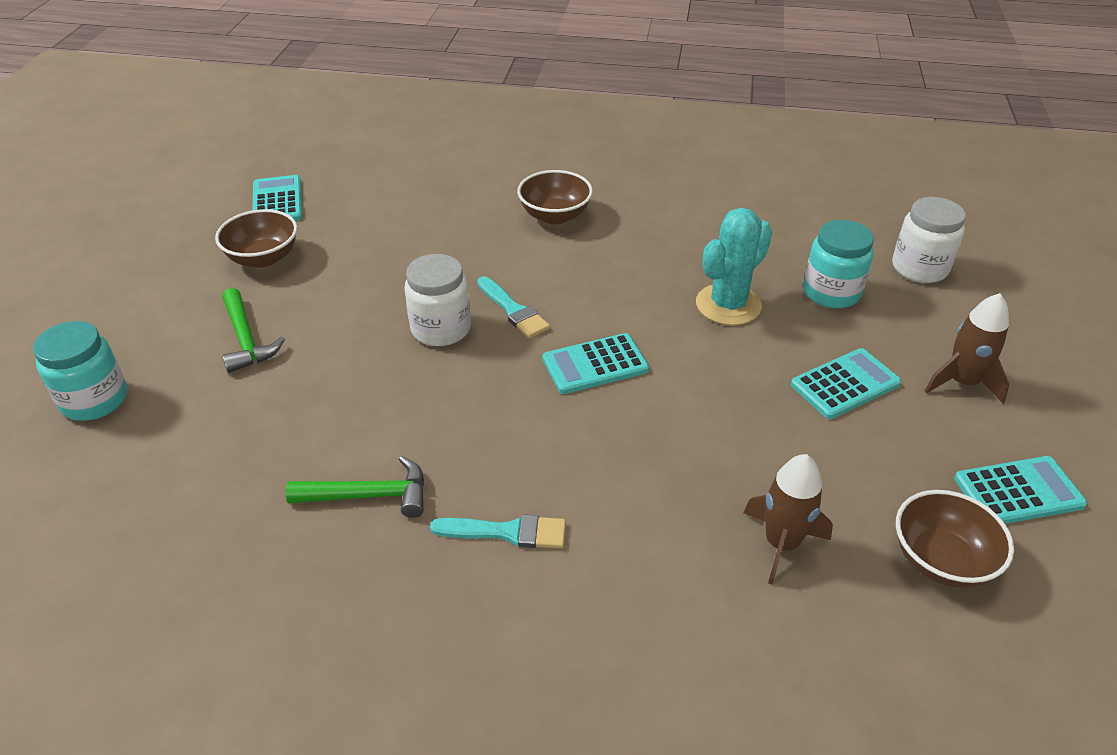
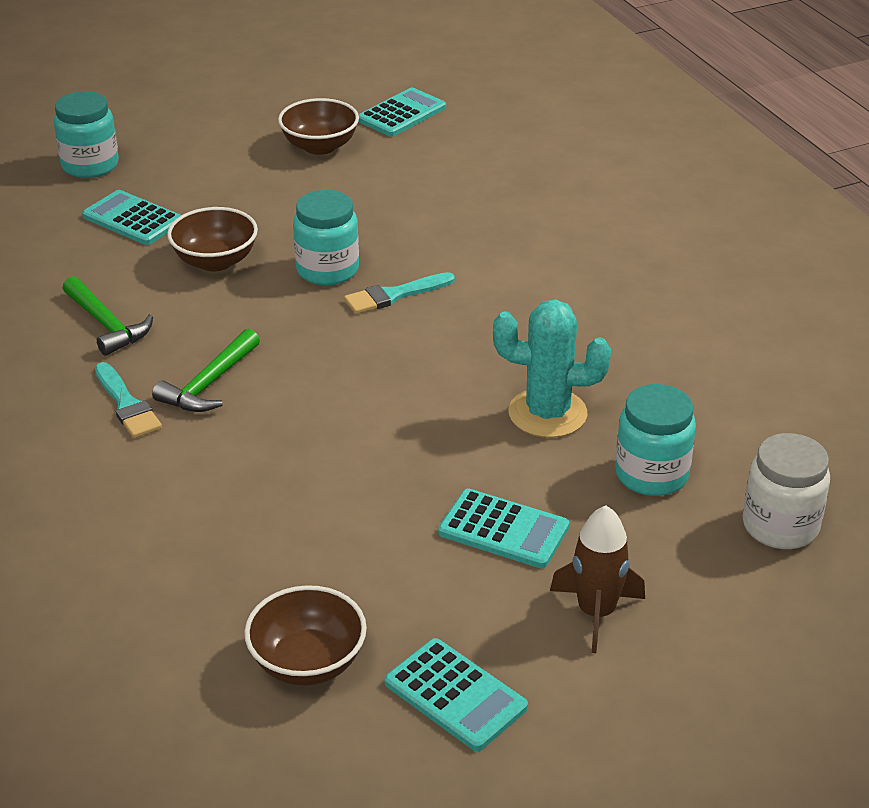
camera: 55 degrees right, 5 degrees down
green hammer [222,288,285,373] -> green hammer moved to [152,328,260,412]
white jar [404,254,471,346] -> turquoise jar [293,190,359,285]
turquoise brush [477,276,550,338] -> turquoise brush turned 45 degrees clockwise [344,272,455,314]
brown bowl [517,170,593,224] -> brown bowl moved to [167,207,258,271]
turquoise calculator [543,333,649,394] -> turquoise calculator moved to [82,190,181,245]
brown rocket [744,454,833,584] -> none

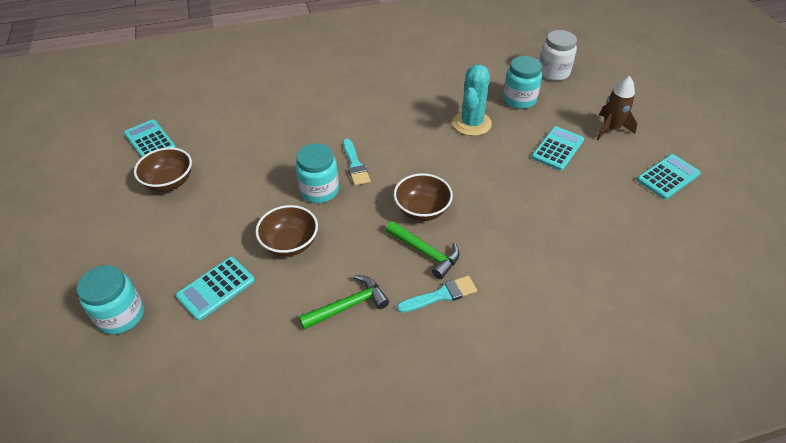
camera: 80 degrees left, 10 degrees up
brown bowl [244,585,367,685] -> brown bowl moved to [394,173,453,221]

